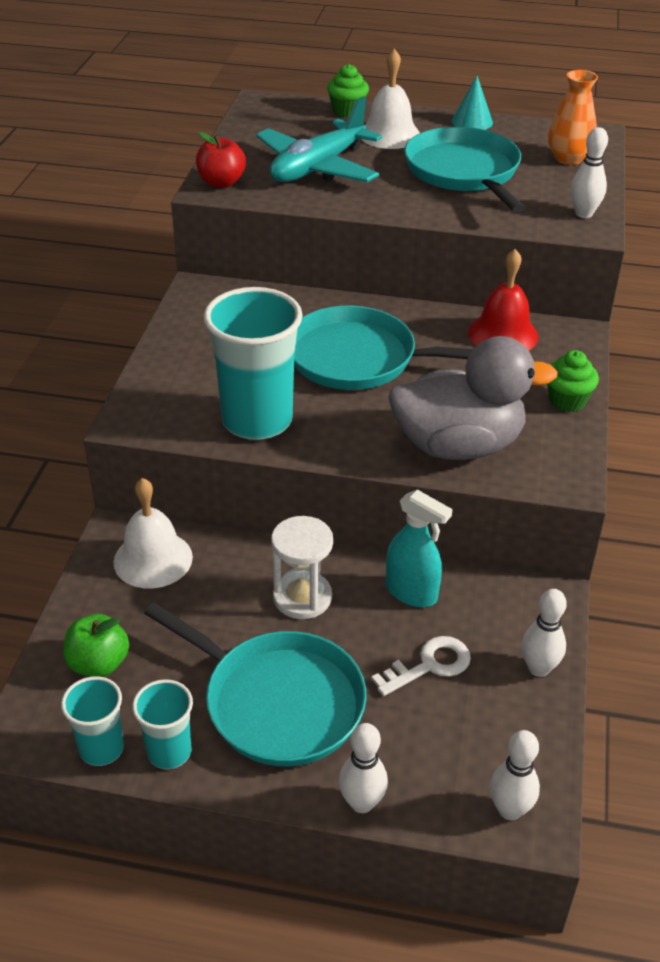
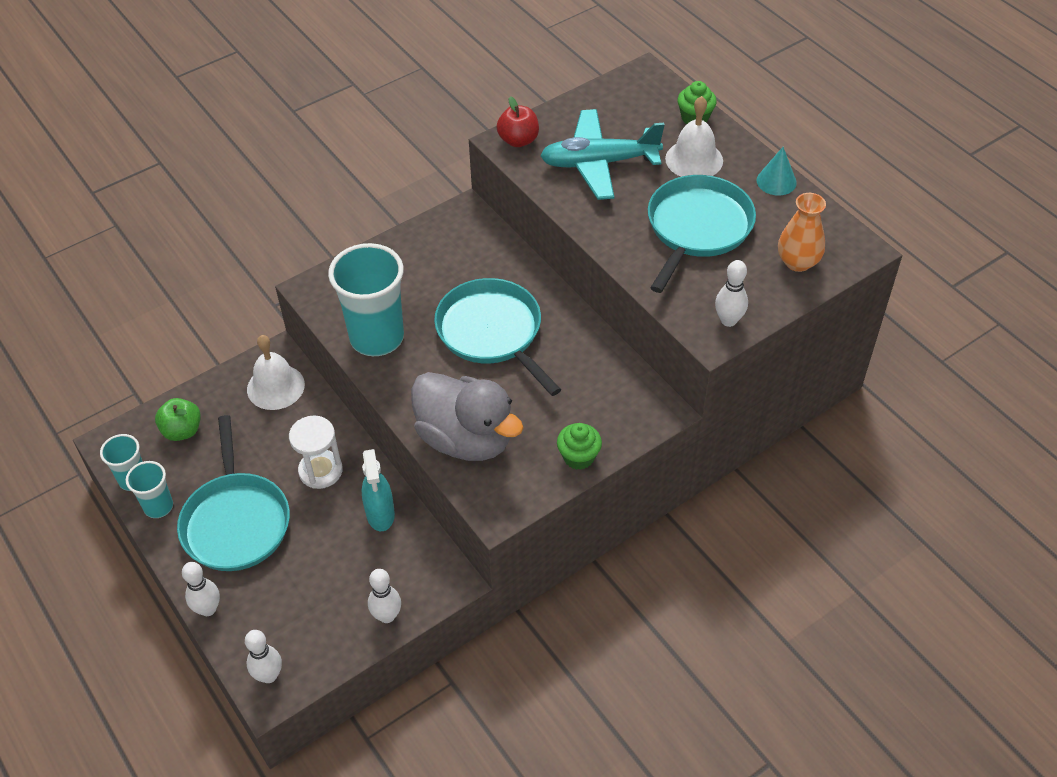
camera: 45 degrees right, 10 degrees up
white key [371,636,471,696] -> none
red bell [468,249,538,351] -> none

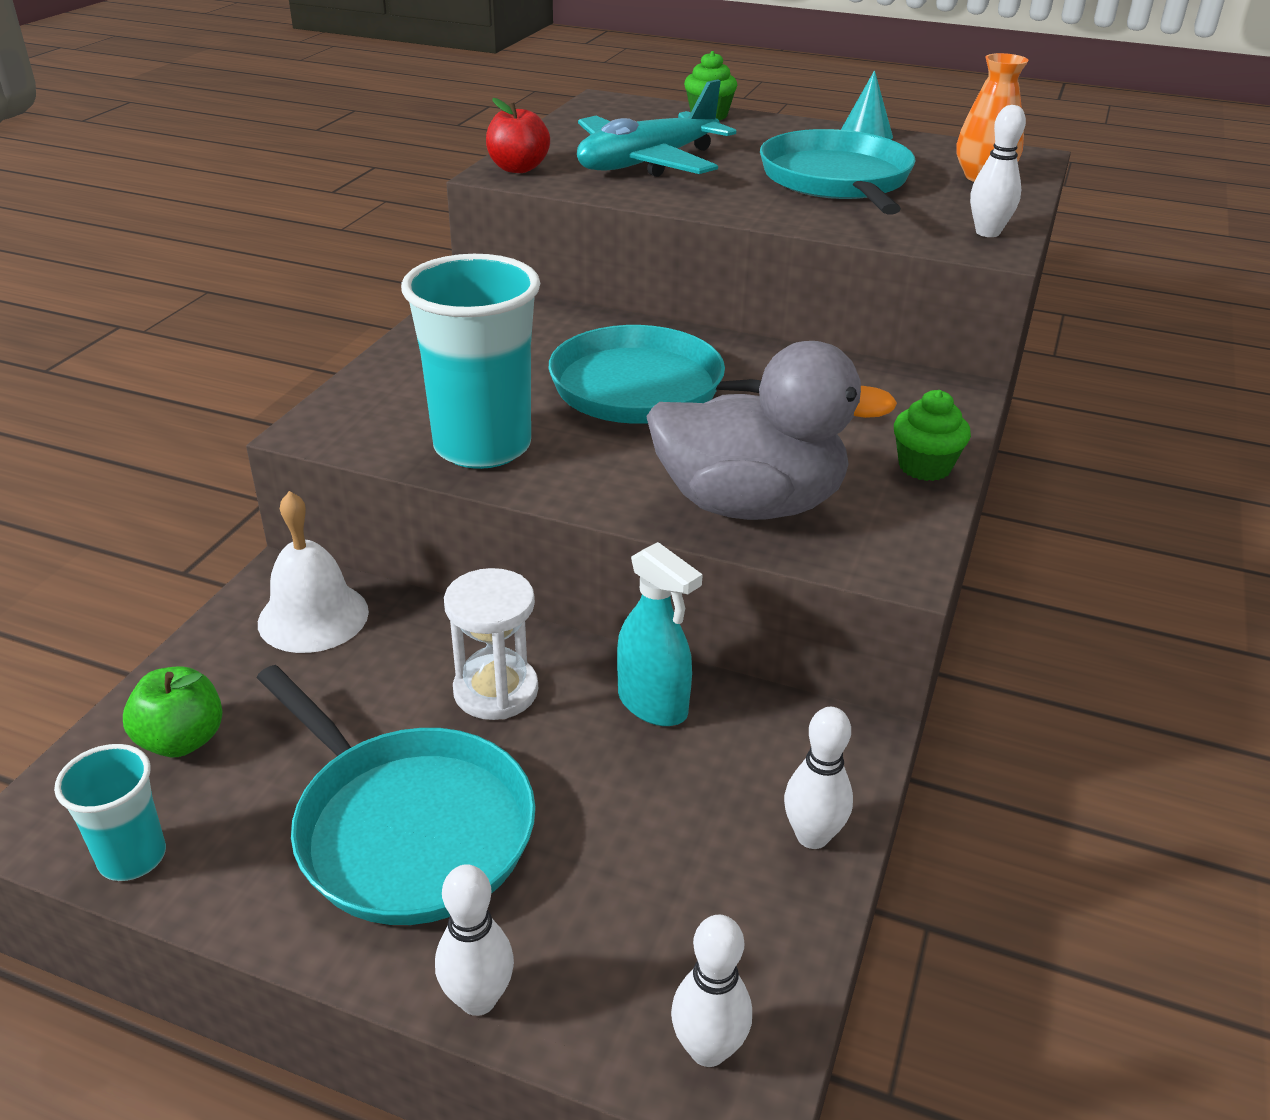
camera: 35 degrees left, 15 degrees down
turquoise cup [126,461,173,518] -> none
white bell [665,96,723,177] -> none

